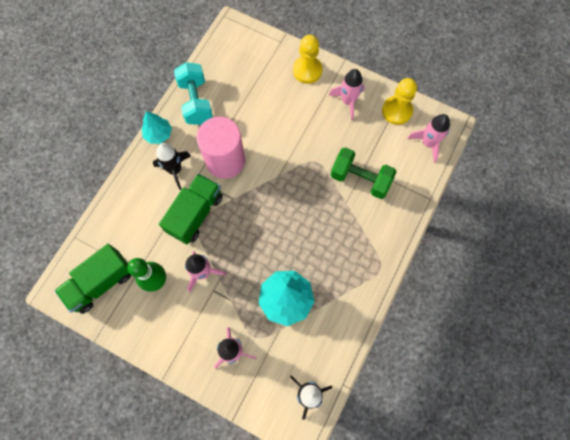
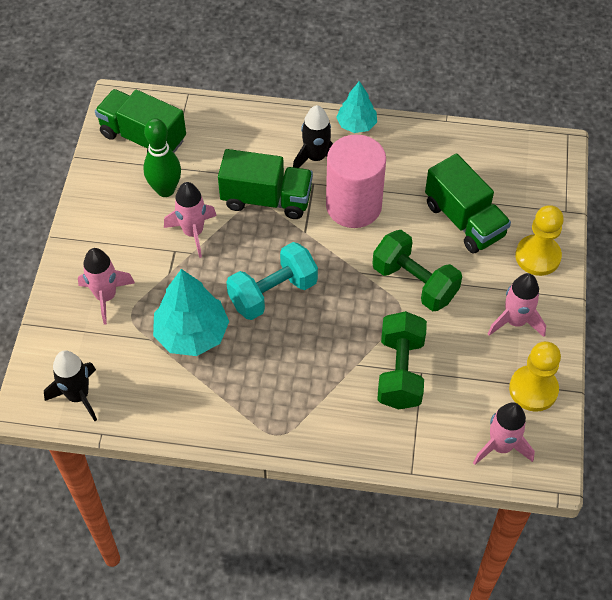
camera: 70 degrees right, 15 degrees down
turquoise dumbbell [174,62,213,125] -> turquoise dumbbell moved to [226,242,318,320]
none -> green dumbbell [372,230,462,311]
none -> green truck [425,154,511,254]

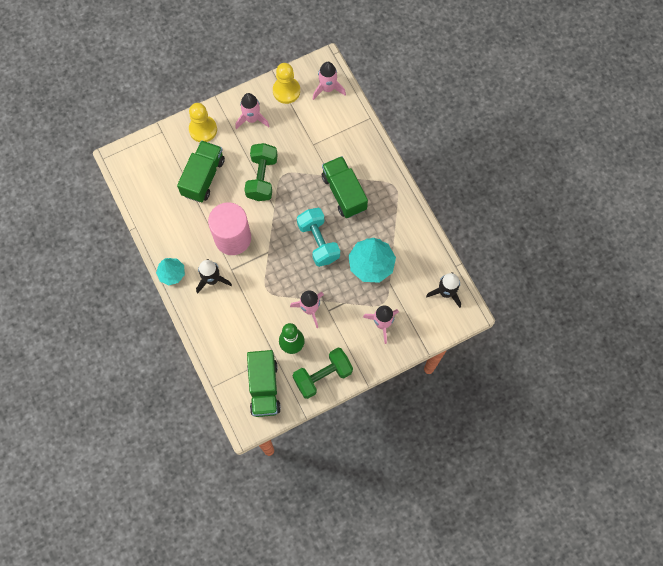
camera: 125 degrees left, 15 degrees up
green truck [218,149,313,219] -> green truck moved to [321,156,368,218]
turquoise dumbbell [226,242,318,320] -> turquoise dumbbell turned 45 degrees clockwise [297,208,340,267]
green dumbbell [377,311,427,410] -> green dumbbell moved to [292,348,353,399]

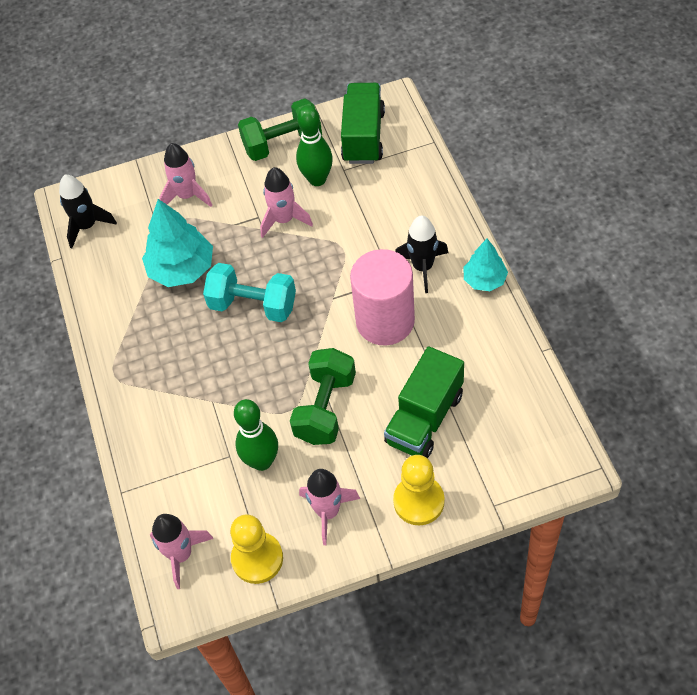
camera: 165 degrees left, 15 degrees down
turquoise dumbbell [297,208,340,267] -> turquoise dumbbell turned 60 degrees counterclockwise [203,263,296,322]
green truck [321,156,368,218] -> none
none -> green bowling pin [234,399,278,471]

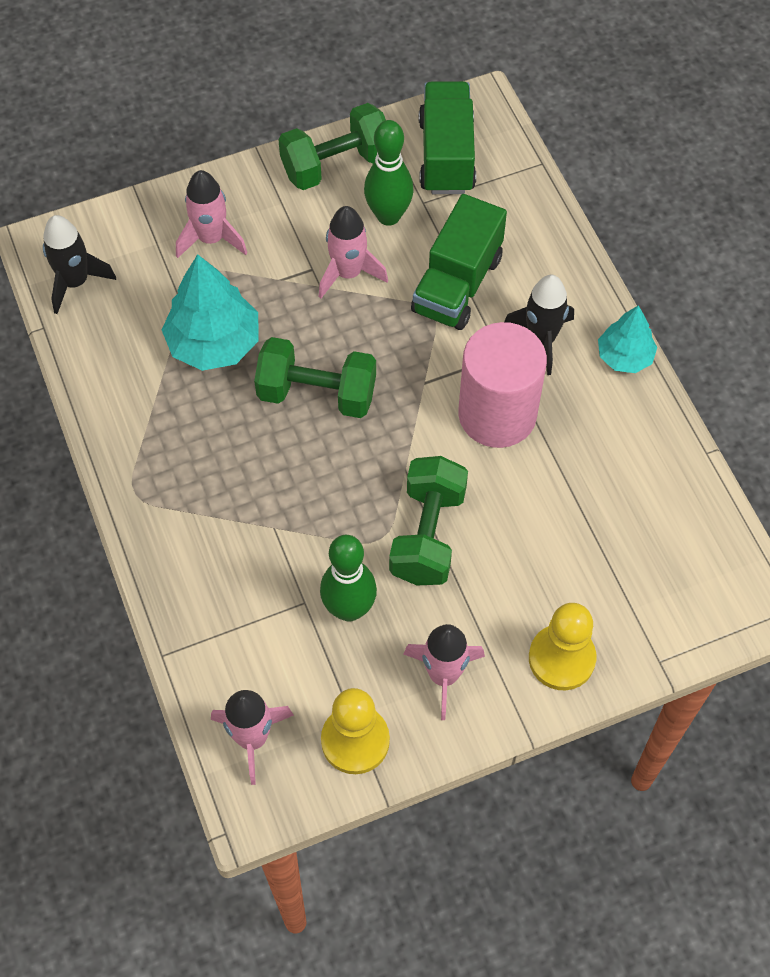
camera: 10 degrees left, 5 degrees up
turquoise dumbbell [203,263,296,322] -> green dumbbell [254,337,376,418]
green truck [384,346,464,458] -> green truck moved to [411,194,507,330]

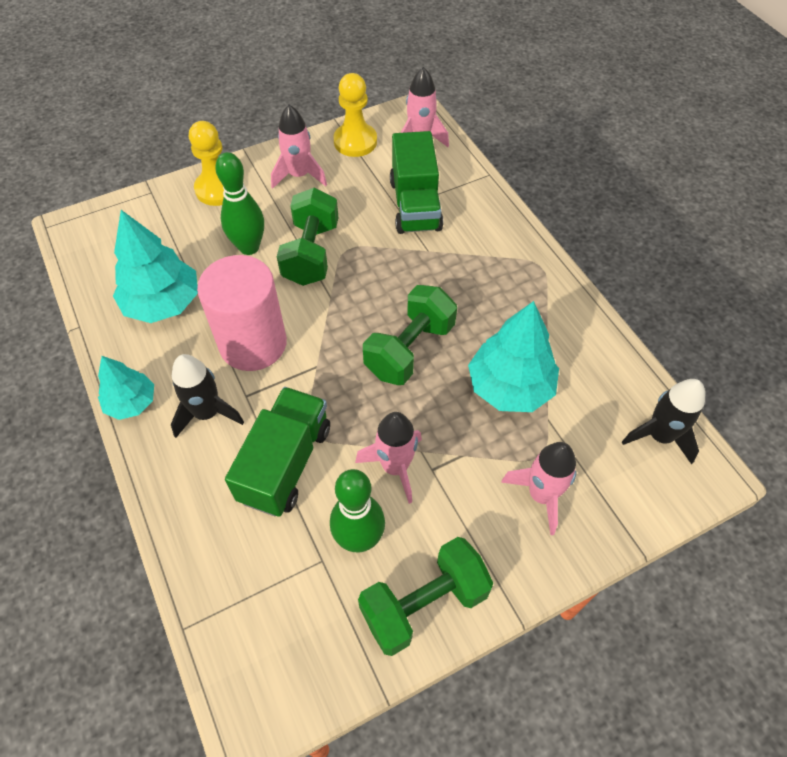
camera: 175 degrees right, 5 degrees down
green dumbbell [254,337,376,418] -> green dumbbell turned 60 degrees counterclockwise [363,285,457,385]
green bowling pin [320,535,377,622] -> green bowling pin moved to [215,152,264,255]
green truck [419,81,476,194] -> green truck moved to [390,131,443,234]
none -> turquoise tree [113,210,198,323]

